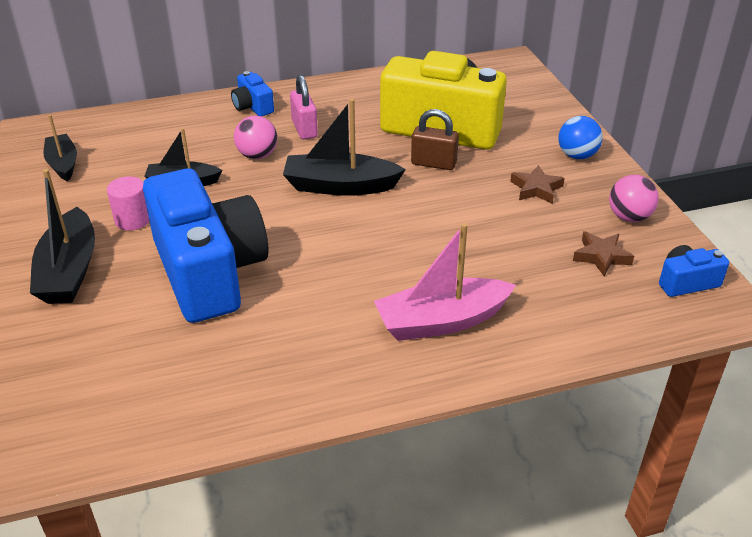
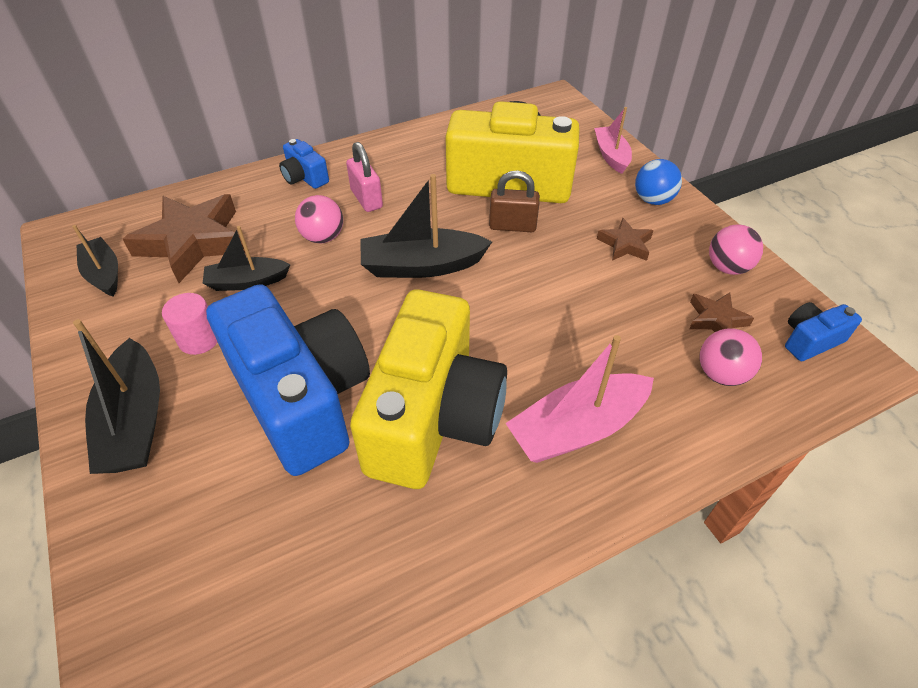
camera: 10 degrees left, 10 degrees up
none -> brown star [123,194,245,283]
none -> yellow camera [350,289,507,489]
none -> pink boat [594,107,632,174]
none -> pink ball [699,329,762,386]

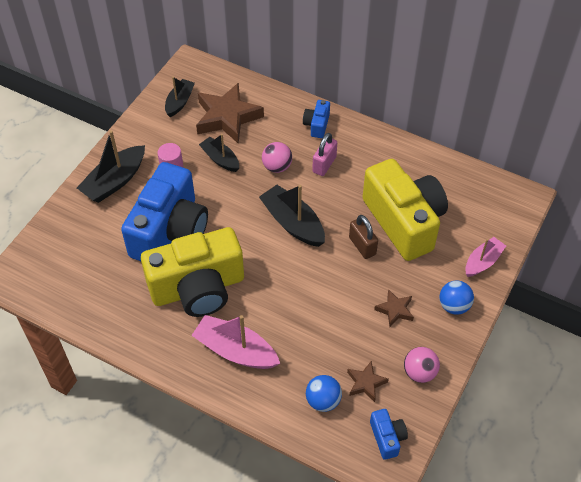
camera: 55 degrees right, 5 degrees up
pink ball [699,329,762,386] -> blue ball [306,375,342,412]
blue camera [785,302,862,361] -> blue camera turned 45 degrees clockwise [370,409,408,460]

